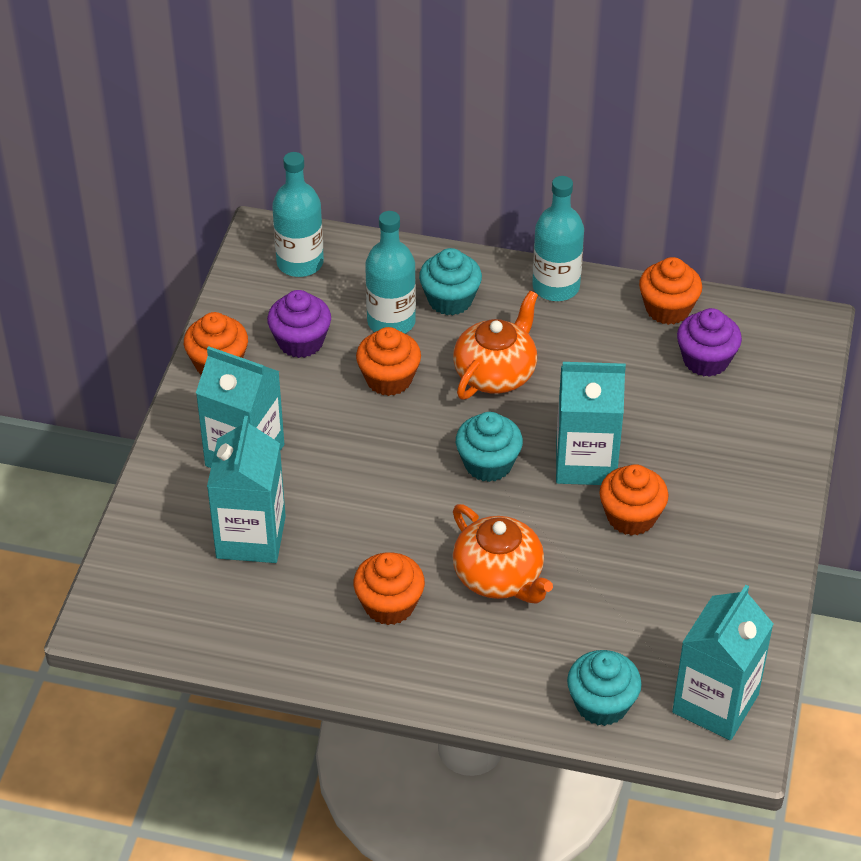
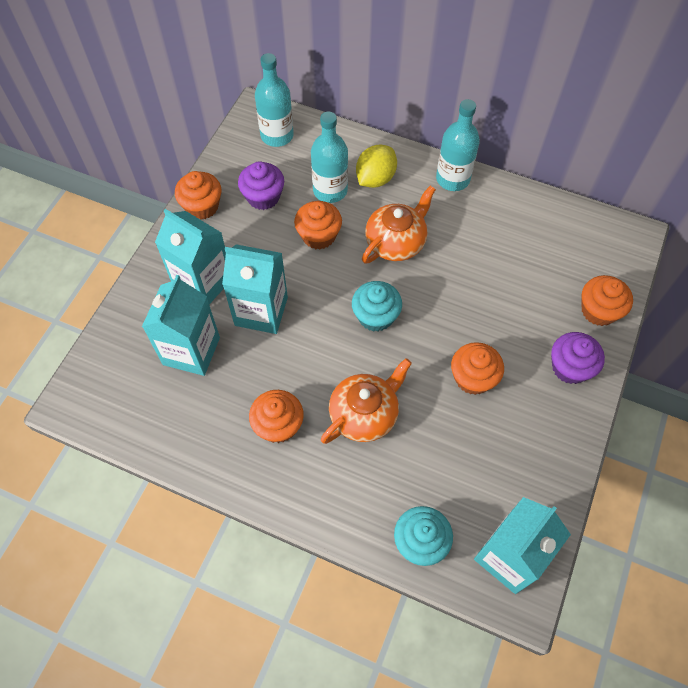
camera: 10 degrees right, 15 degrees up
turquoise cupcake [419,248,482,315] -> yellow lemon [356,145,397,188]
orange teapot [453,504,553,604] -> orange teapot turned 105 degrees counterclockwise [321,358,412,444]
turquoise carton [556,362,626,485] -> turquoise carton moved to [222,244,288,334]
orange cupcake [639,257,702,325] -> orange cupcake moved to [582,275,633,326]
purple cupcake [677,308,742,377] -> purple cupcake moved to [551,332,605,384]

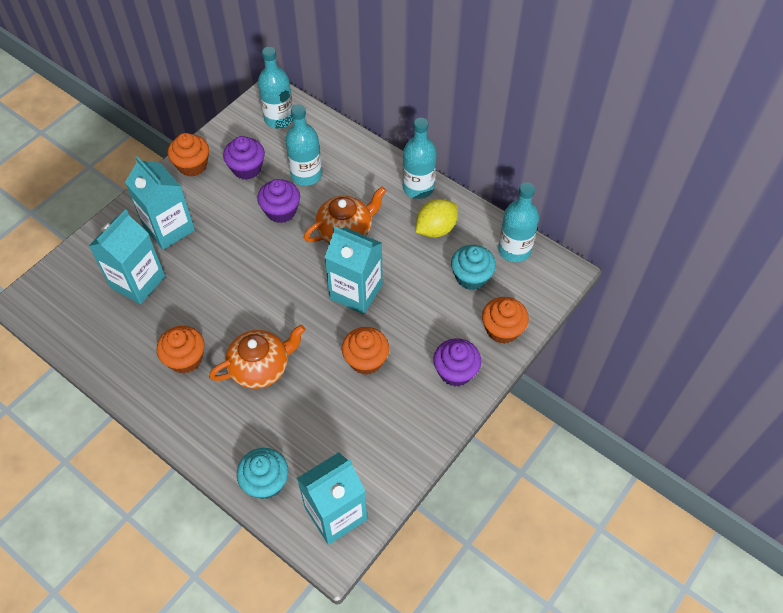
camera: 15 degrees right, 5 degrees down
turquoise carton [222,244,288,334] -> turquoise carton moved to [324,226,383,314]
orange cupcake [294,201,342,250] -> purple cupcake [257,179,300,223]
turquoise cupcake [352,281,402,332] -> turquoise cupcake moved to [451,245,496,290]
yellow lemon [356,145,397,188] -> yellow lemon moved to [416,199,458,238]
none -> turquoise bottle [498,182,539,262]

